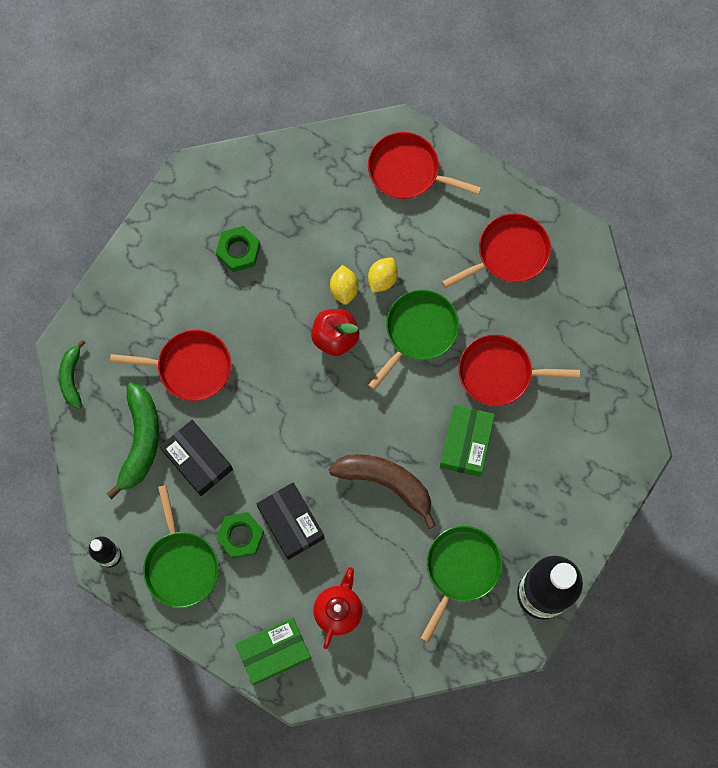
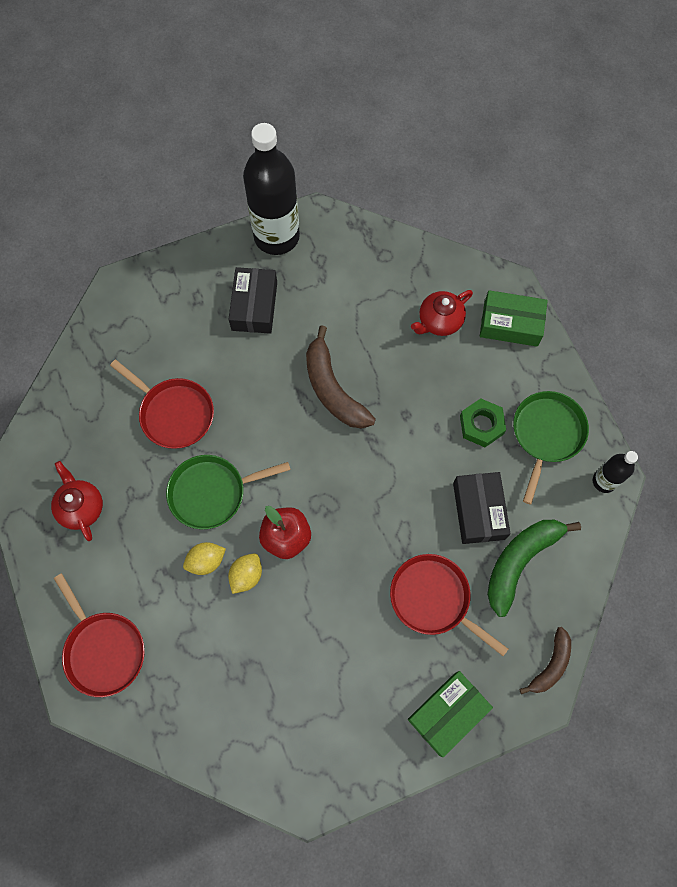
camera: 145 degrees left, 5 degrees down
green banana [59,340,86,409] -> brown banana [520,627,571,694]
green nut [216,226,261,272] -> none
black box [256,482,325,560] -> black box moved to [228,267,277,334]
green pan [421,526,502,642] -> none
green box [440,405,495,477] -> green box moved to [408,671,493,757]
red pan [442,213,551,288] -> red teapot [51,461,103,541]

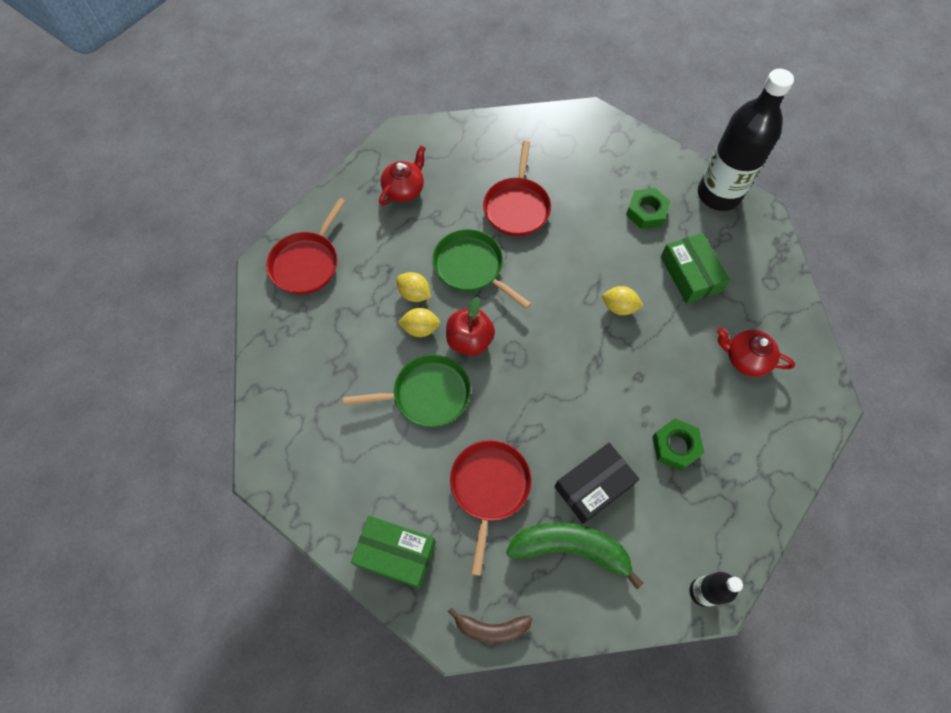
camera: 60 degrees right, 5 degrees down
black box [228,267,277,334] -> green nut [626,188,671,229]
brown banana [306,325,376,429] -> yellow lemon [602,286,643,315]
green box [480,290,548,347] -> green box moved to [661,233,730,304]
green pan [513,391,589,504] -> green pan moved to [343,355,471,427]

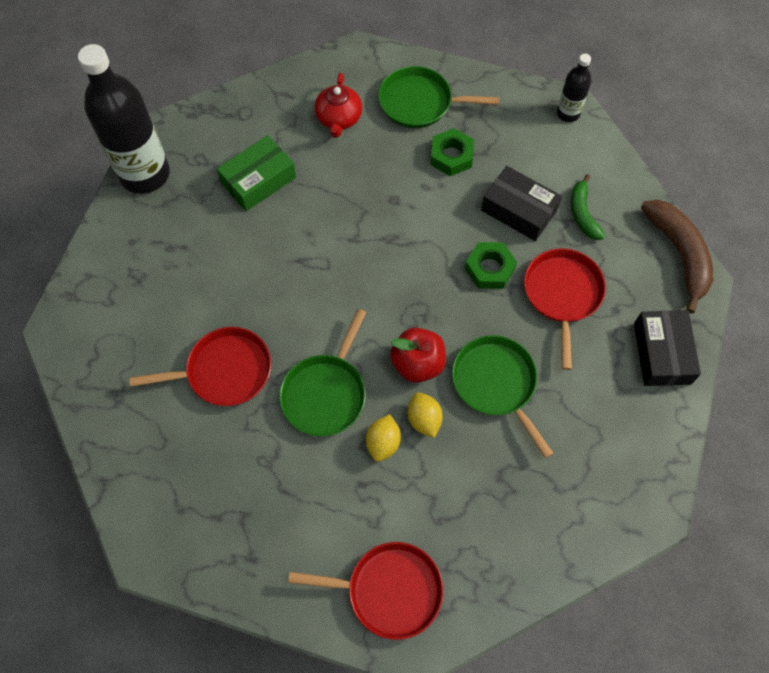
camera: 110 degrees left, 0 degrees up
green box [351,516,436,588] -> black box [634,310,701,386]
red teapot [379,146,426,206] -> none
brown banana [448,607,532,643] -> brown banana [641,200,713,314], size x1.67
red pan [450,440,531,576] -> red pan turned 105 degrees clockwise [524,248,606,370]
green banana [506,522,643,589] -> green banana [571,174,605,240], size x0.60
yellow lemon [602,286,643,315] -> none
green nut [626,188,671,229] -> green nut moved to [465,242,517,289]
none -> green pan [378,66,500,128]

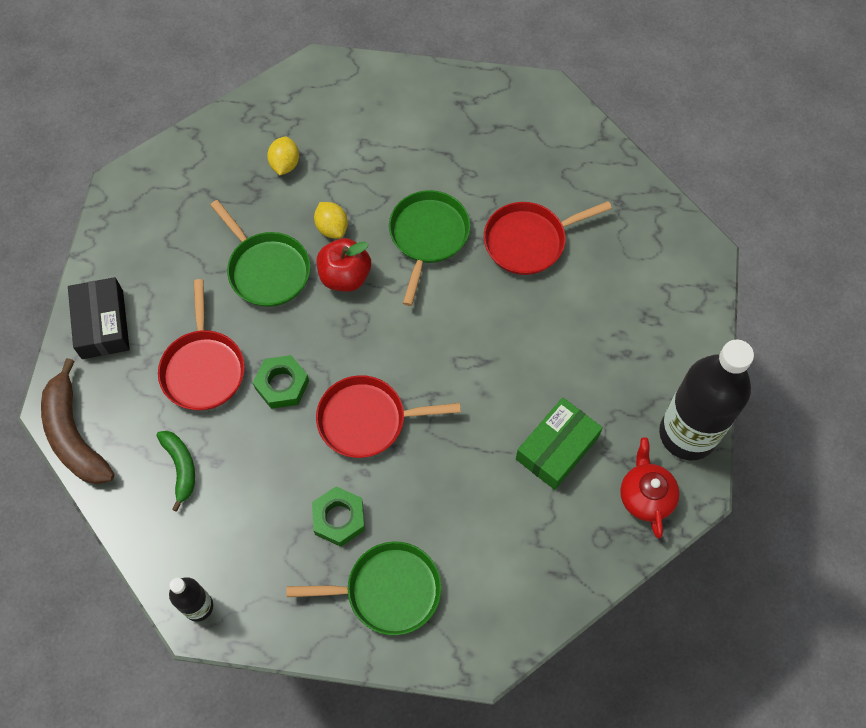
camera: 170 degrees right, 0 degrees up
red pan [288,542,444,640] -> red pan moved to [316,375,461,458]
red teapot [315,73,362,138] -> red teapot moved to [620,437,680,538]
yellow lemon [366,414,401,462] -> yellow lemon moved to [267,136,299,175]
black box [481,166,562,241] -> none

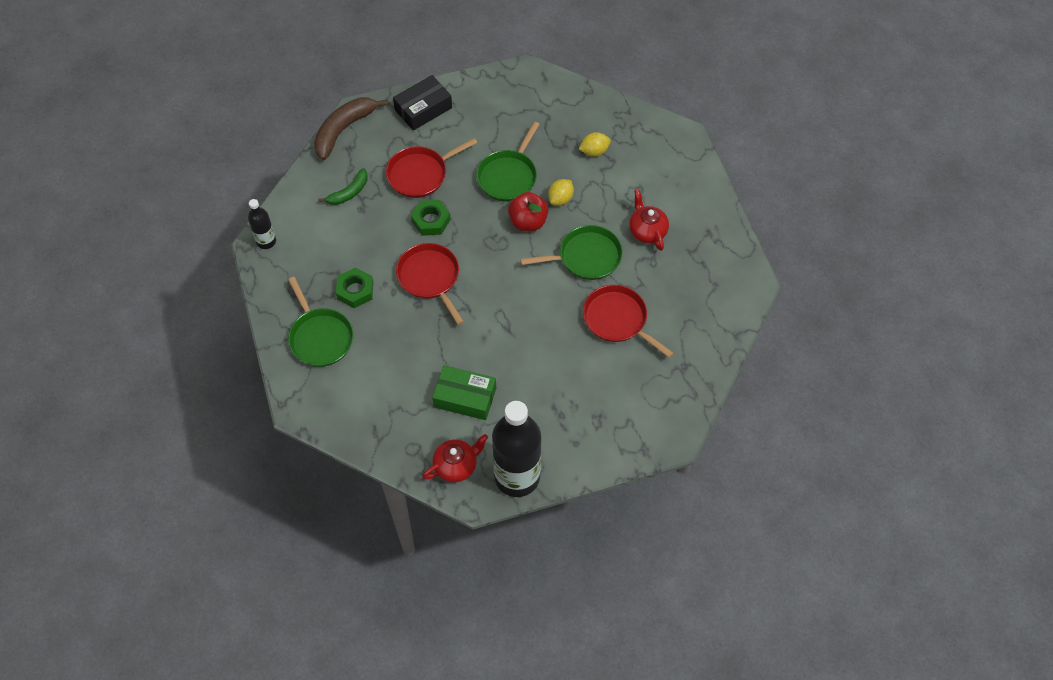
camera: 65 degrees right, 5 degrees down
none -> red teapot [629,189,669,251]

